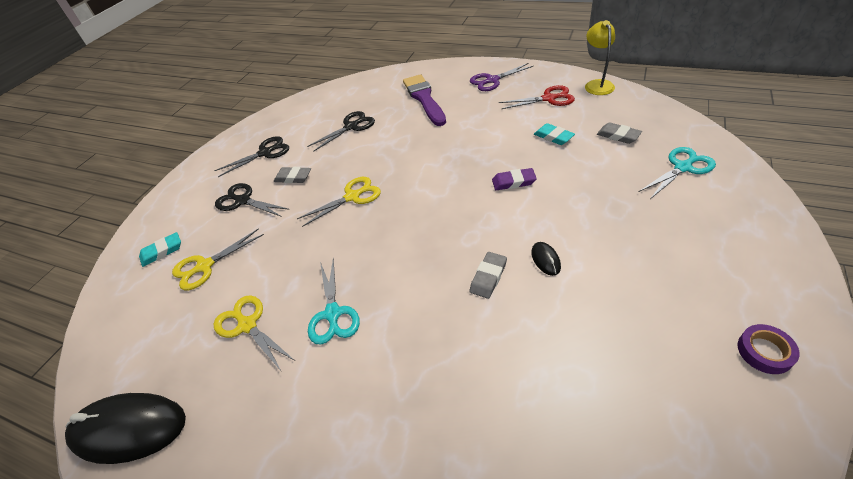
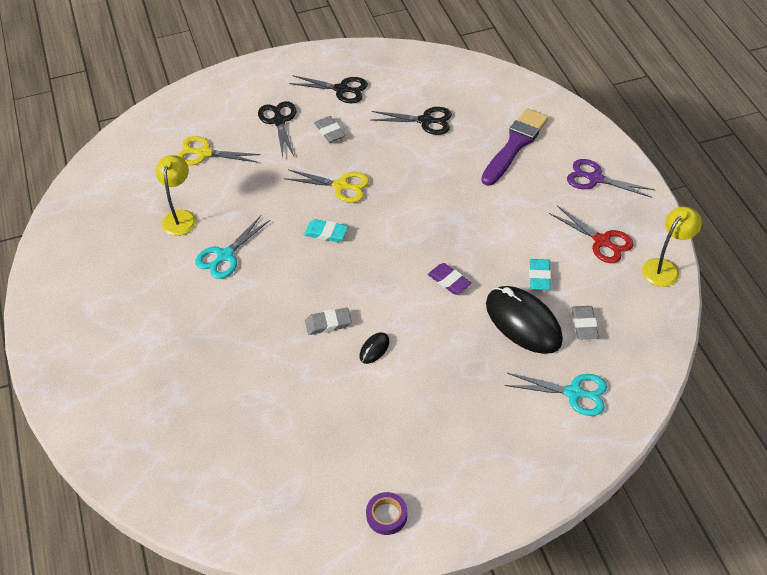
camera: 45 degrees right, 5 degrees up
black mouse [65,393,186,464] -> black mouse moved to [486,286,563,354]
turquoise eraser [139,232,181,267] -> turquoise eraser moved to [304,219,348,242]
yellow scissors [213,295,295,372] -> yellow lamp [156,155,196,236]

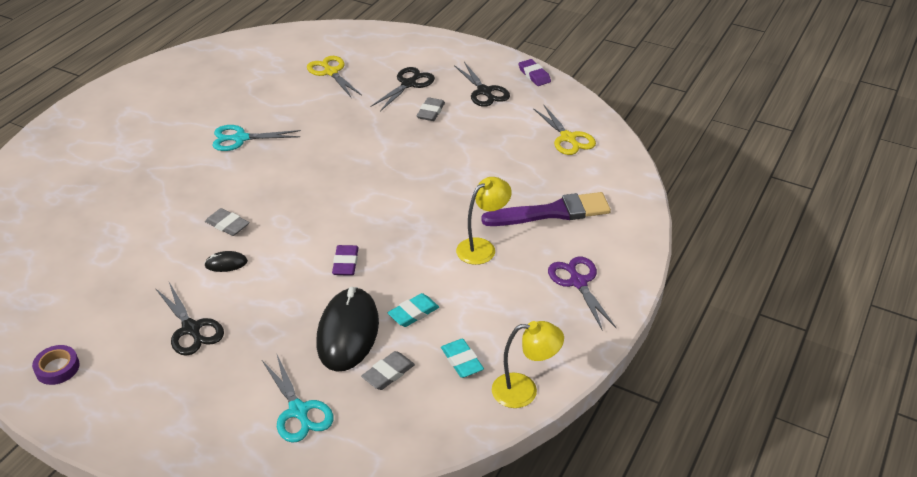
camera: 45 degrees right, 10 degrees down
yellow lamp [156,155,196,236] -> yellow lamp moved to [456,177,512,265]
yellow scissors [284,169,370,203] -> yellow scissors moved to [533,104,596,155]
turquoise eraser [304,219,348,242] -> turquoise eraser moved to [441,339,484,378]
black scissors [372,107,452,135] -> black scissors moved to [155,282,224,356]
red scissors [549,206,634,263] -> none
none -> purple eraser [518,59,551,86]

